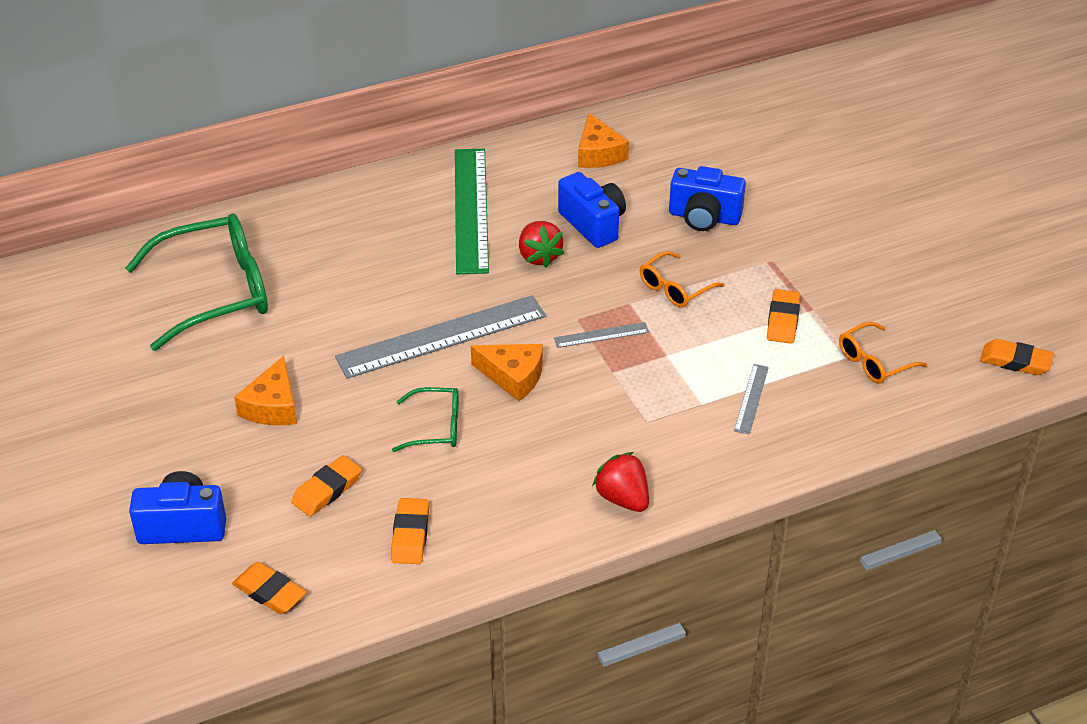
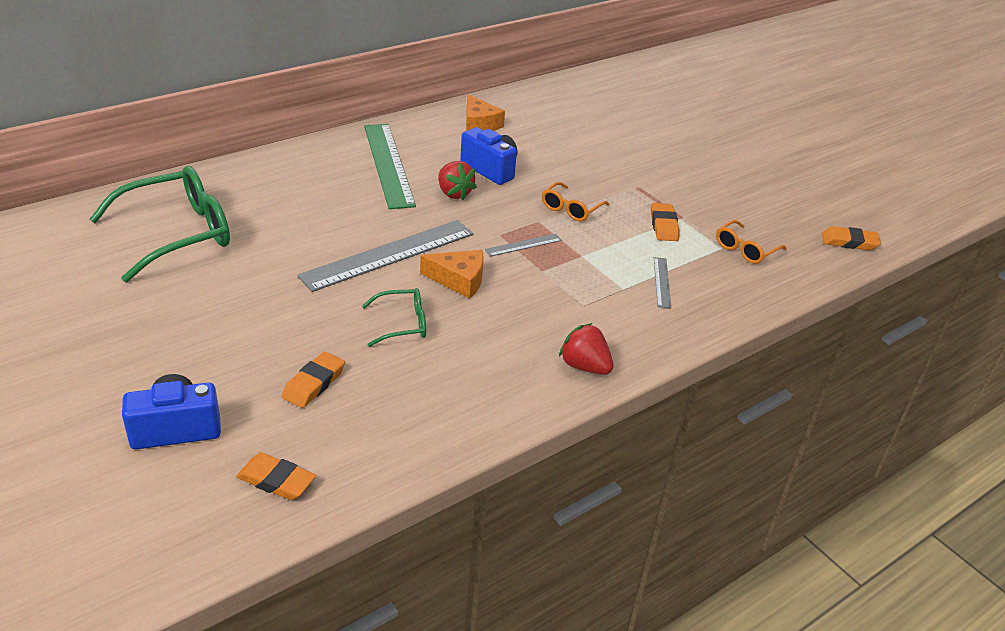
camera: 15 degrees left, 5 degrees down
orange cheese [234,356,297,425] -> none
orange eraser [391,498,429,564] -> none
blue camera [669,166,746,231] -> none

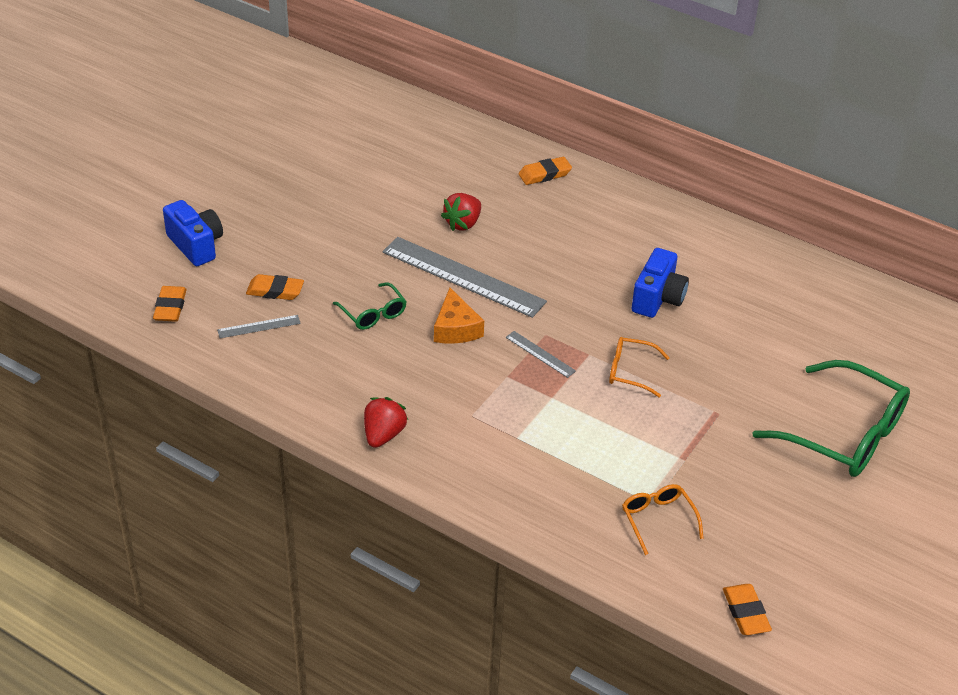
camera: 70 degrees right, 5 degrees up
green glasses [89,166,230,282] -> green glasses moved to [753,360,910,477]
green ruler [364,124,416,209] -> none
red strawberry [438,161,477,200] -> red strawberry moved to [441,193,481,231]
orange cheese [466,94,505,131] -> none
orange eraser [651,203,680,241] -> orange eraser moved to [518,157,572,185]
grey ruler [654,257,671,309] -> grey ruler moved to [217,315,301,338]
orange glasses [716,220,787,264] -> orange glasses turned 45 degrees clockwise [622,484,704,555]

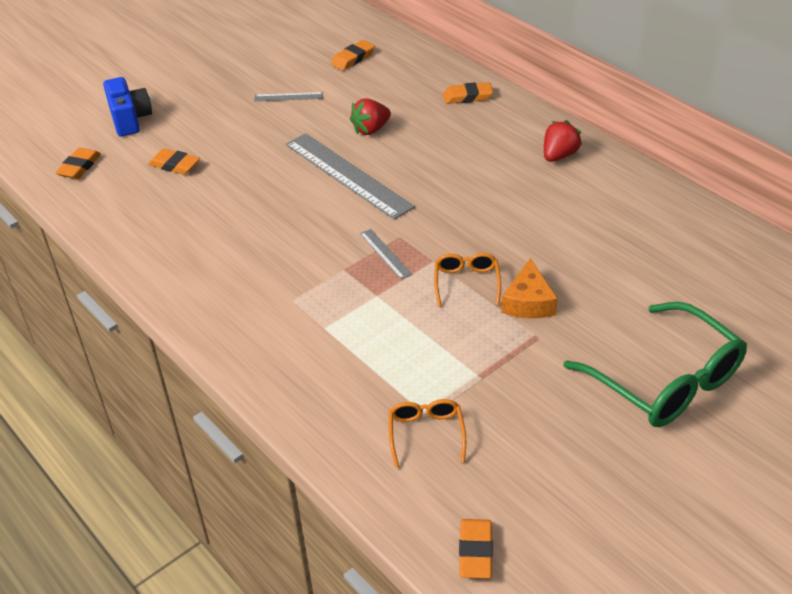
camera: 20 degrees right, 0 degrees up
grey ruler [217,315,301,338] -> grey ruler moved to [254,92,323,101]
green glasses [333,282,407,330] -> none
red strawberry [364,397,408,448] -> red strawberry moved to [544,120,582,162]
orange cheese [434,288,484,344] -> orange cheese moved to [501,258,558,318]
orange glasses [609,337,669,397] -> orange glasses turned 60 degrees clockwise [434,253,501,307]
blue camera [632,248,689,318] -> none
none -> orange eraser [331,40,375,70]

